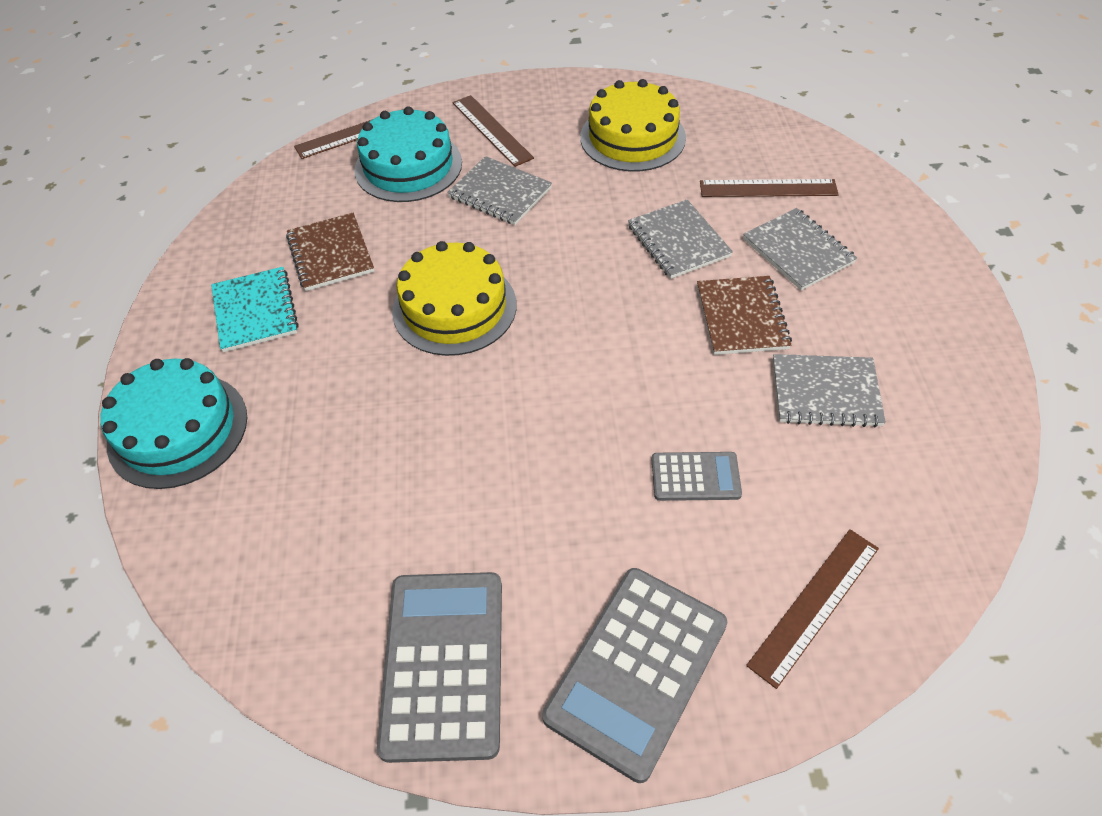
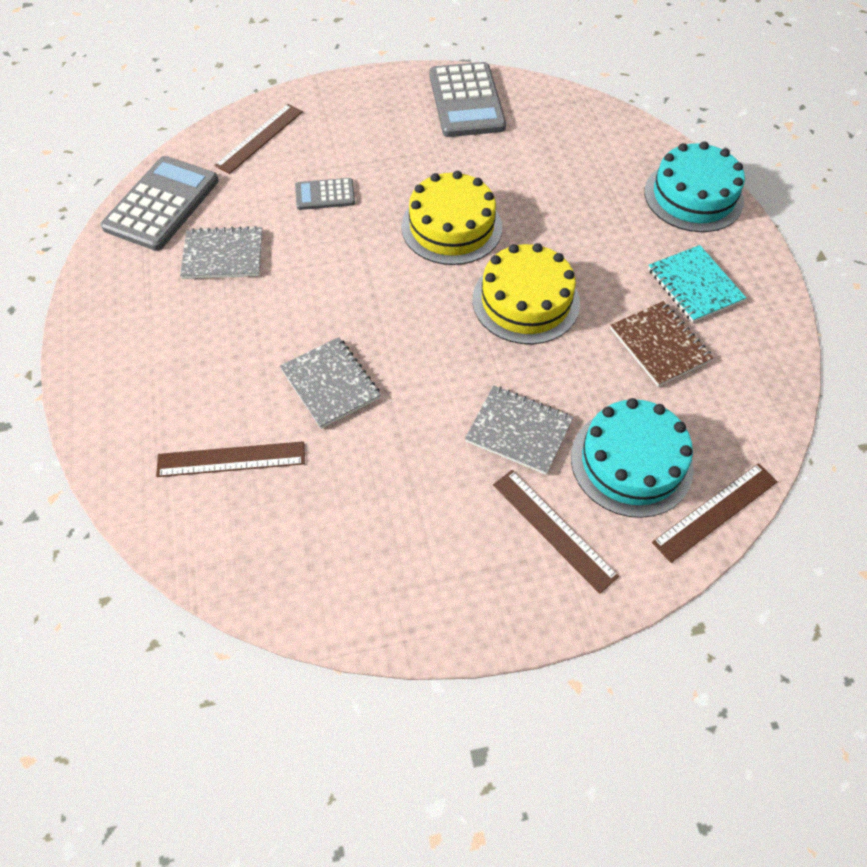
camera: 170 degrees right, 5 degrees up
grey calculator [542,568,727,783] -> grey calculator moved to [101,156,219,251]
yellow cake [580,79,686,172] -> yellow cake moved to [401,171,502,265]
brown notebook [697,276,792,355] -> none
grey notebook [743,208,857,291] -> none

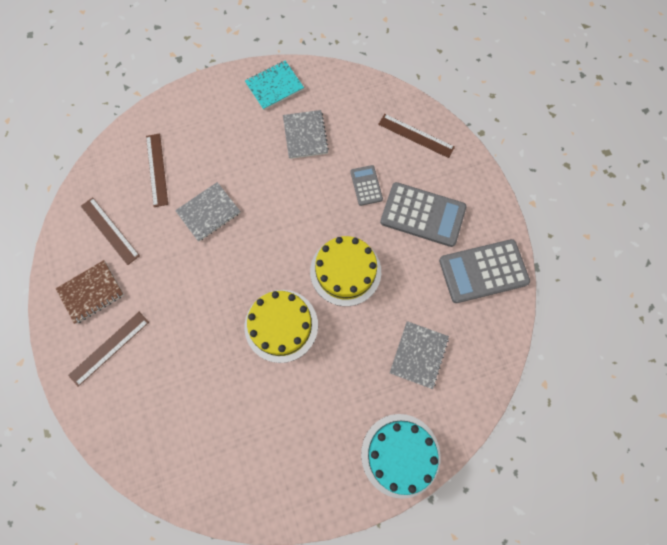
camera: 85 degrees right, 15 degrees up
grey calculator [101,156,219,251] -> grey calculator moved to [380,182,467,247]
grey notebook [465,385,573,475] -> grey notebook moved to [390,321,449,389]
turquoise cake [571,398,694,518] -> none
brown notebook [610,301,713,386] -> brown notebook moved to [56,260,124,324]
turquoise notebook [648,245,746,322] -> turquoise notebook moved to [245,60,304,110]
brown ruler [652,463,778,563] -> brown ruler moved to [81,197,140,265]

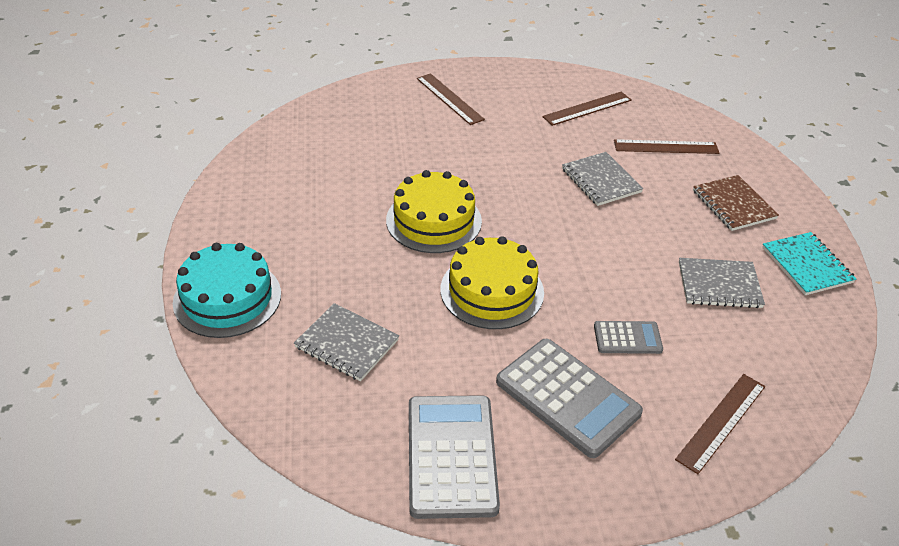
camera: 100 degrees right, 30 degrees down
brown notebook [56,260,124,324] -> brown notebook moved to [693,175,779,231]
grey calculator [380,182,467,247] -> grey calculator turned 75 degrees counterclockwise [496,339,643,458]

